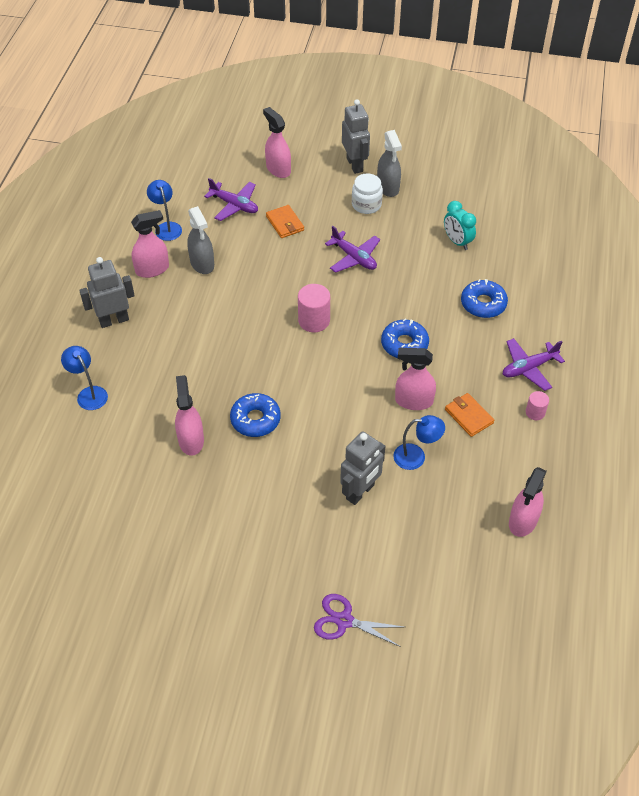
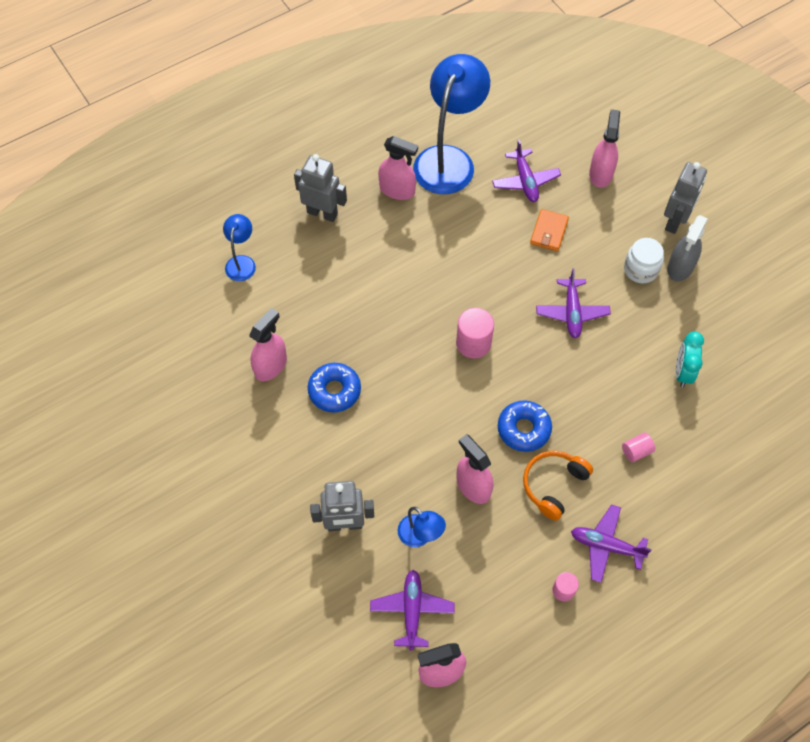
camera: 45 degrees right, 10 degrees up
blue lamp [147,180,182,241] -> blue lamp [413,54,490,194], size x2.09
grey spray bottle [187,206,214,274] -> none
purple scissors [314,594,404,647] -> none
orange wallet [445,393,494,437] -> none
blue donut [461,279,508,318] -> pink cylinder [622,433,655,462]
none -> purple plane [370,570,454,650]
none -> orange headphones [523,451,593,521]

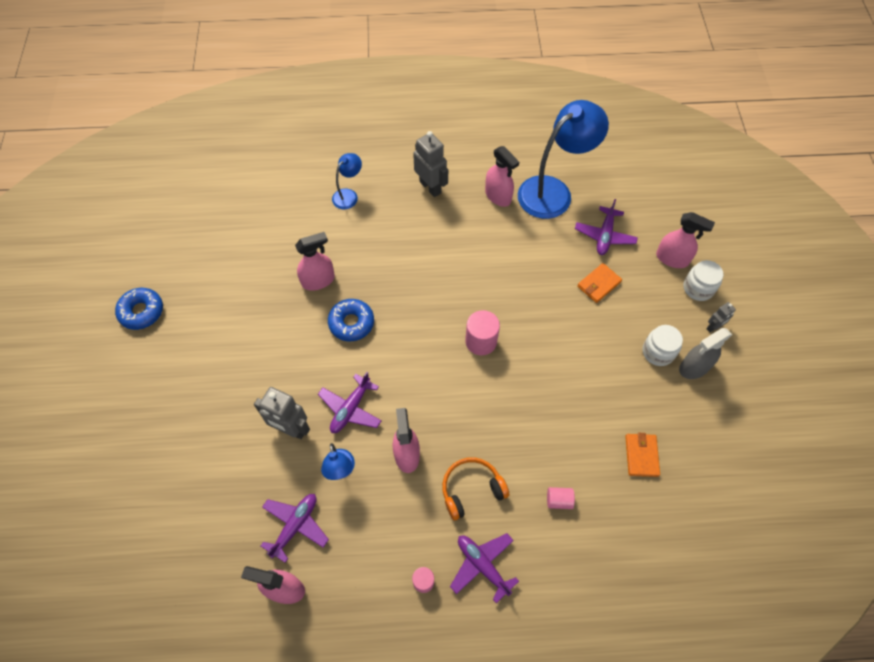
camera: 30 degrees right, 0 degrees up
blue donut [498,400,552,452] -> blue donut moved to [115,288,163,330]
purple plane [536,268,611,338] -> purple plane moved to [318,372,382,433]
pink spray bottle [589,109,620,188] -> pink spray bottle turned 75 degrees clockwise [656,212,715,268]
grey robot [664,162,707,234] -> grey robot [706,302,736,332], size x0.54
turquoise clock [676,332,704,387] -> orange wallet [625,433,660,477]
none -> white jar [683,260,723,301]

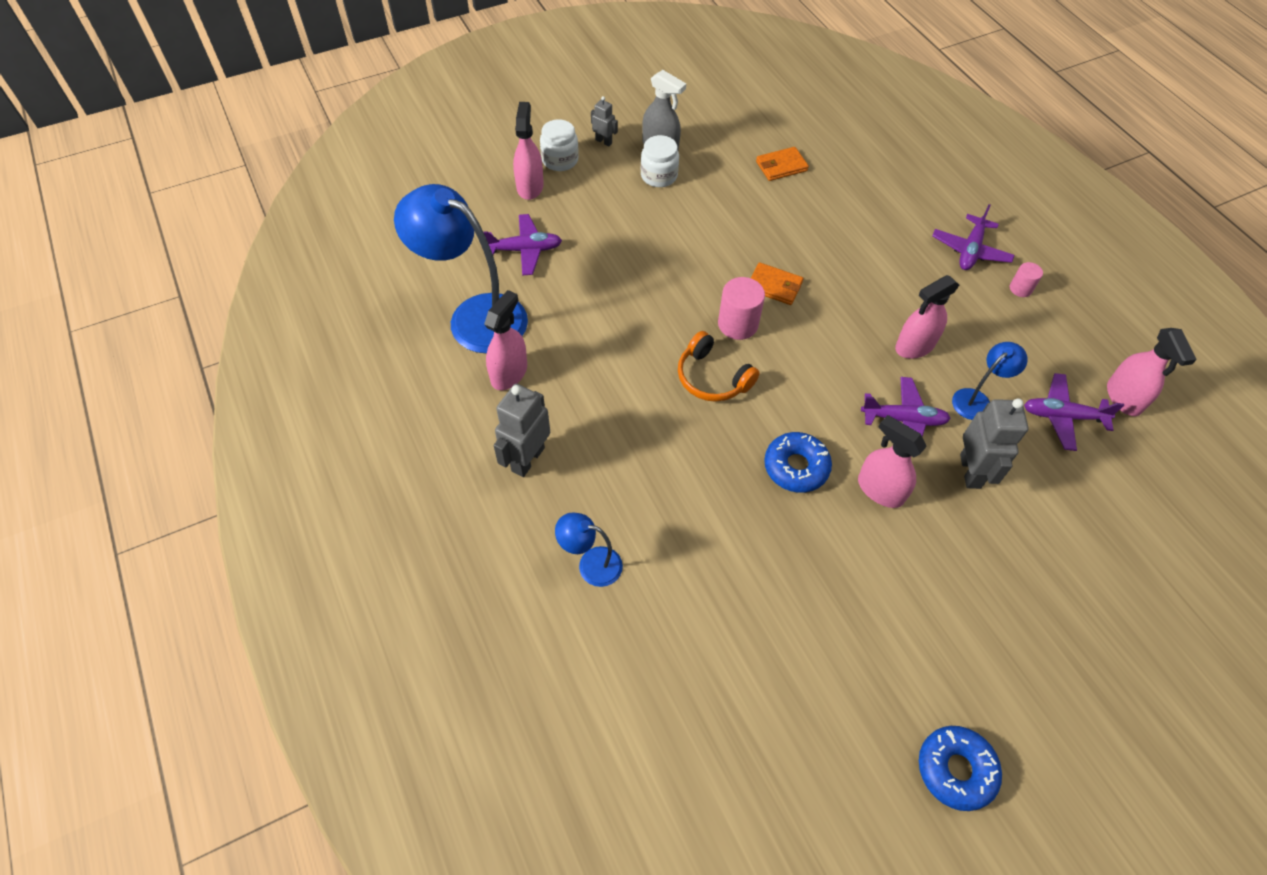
camera: 115 degrees left, 5 degrees down
pink spray bottle [295,232,335,291] -> pink spray bottle moved to [858,415,927,508]
orange headphones [442,457,509,521] -> orange headphones moved to [678,331,760,402]
pink cylinder [547,487,575,509] -> none
orange wallet [577,263,622,303] -> orange wallet moved to [751,262,803,305]

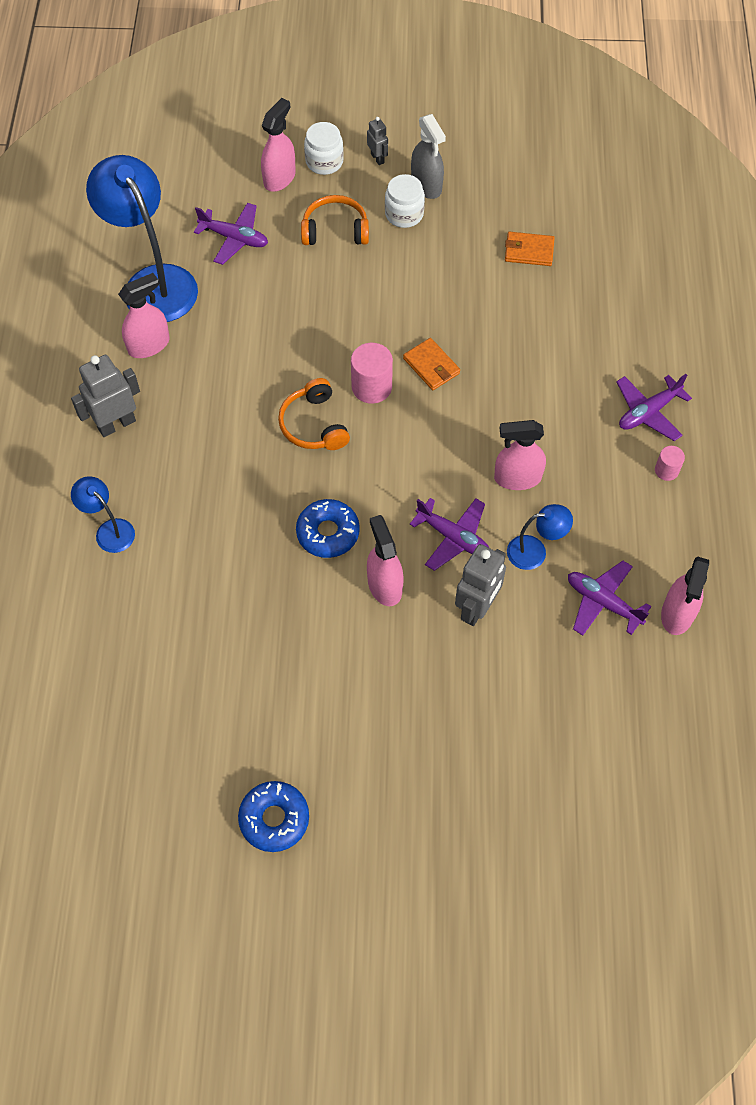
camera: 30 degrees right, 5 degrees up
none -> orange headphones [301,195,369,245]

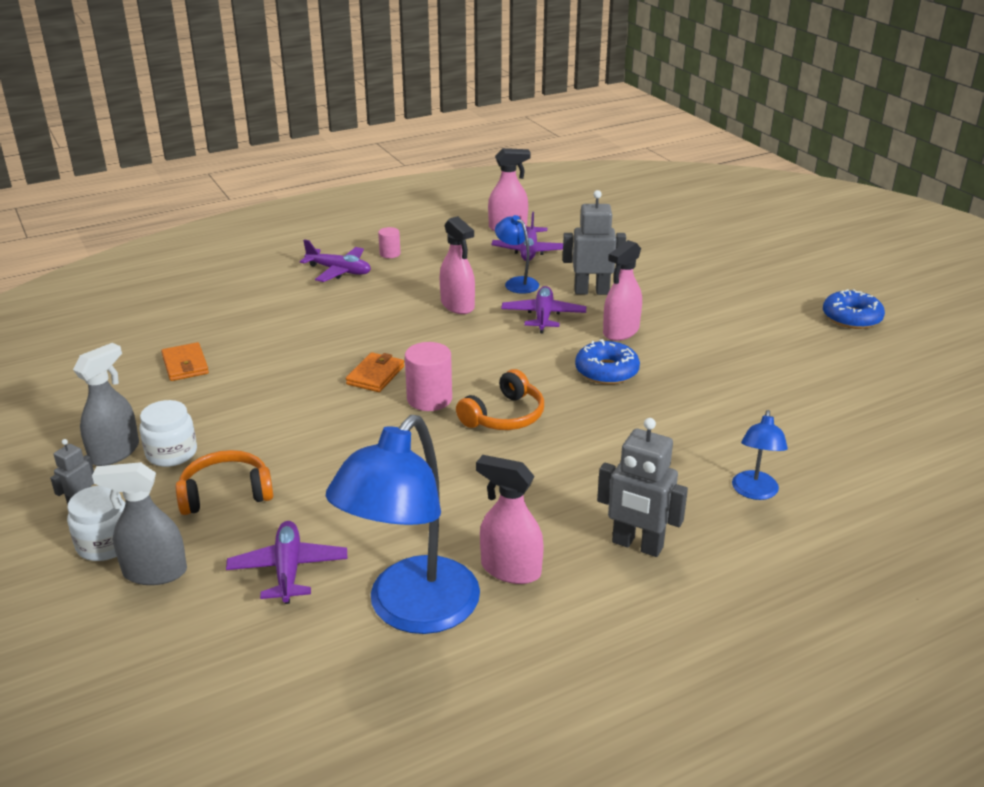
camera: 120 degrees left, 30 degrees down
pink spray bottle [261,98,296,192] -> grey spray bottle [92,462,187,585]
orange headphones [301,195,369,245] -> orange headphones turned 105 degrees clockwise [176,450,273,515]

